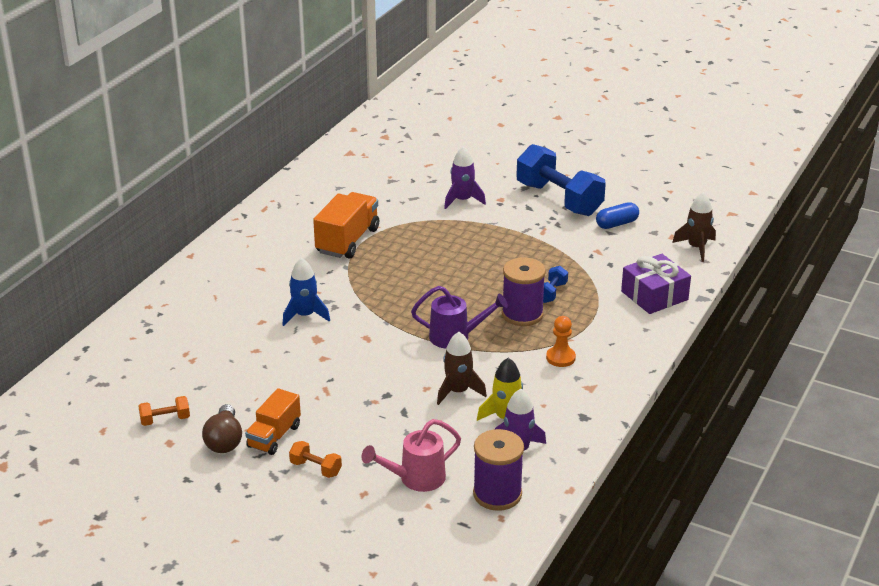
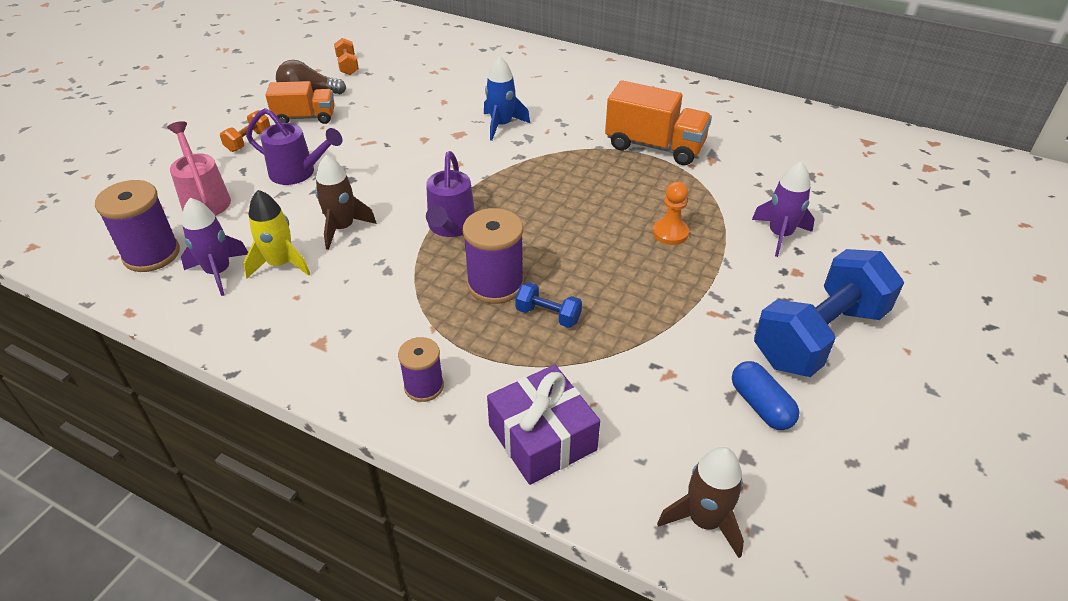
camera: 90 degrees right, 10 degrees up
orange truck [245,388,301,455] -> orange truck turned 150 degrees clockwise [265,81,335,124]
orange pawn [546,316,576,367] -> orange pawn moved to [653,182,689,245]
none -> purple watering can [246,108,342,185]
none -> purple spool [398,337,444,402]

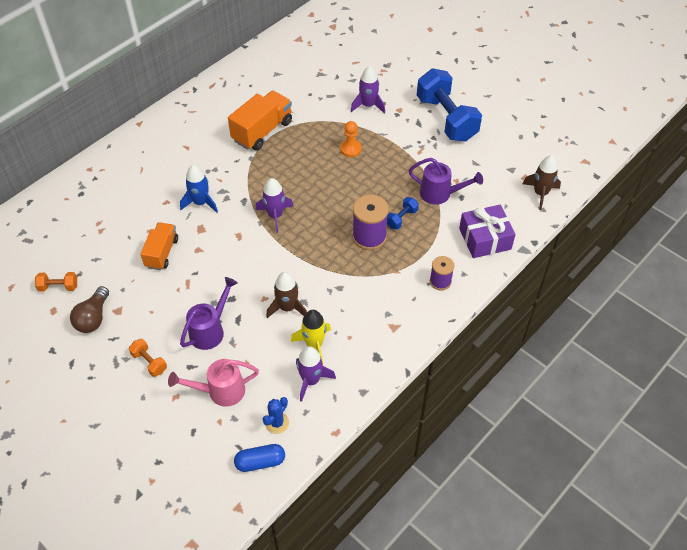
camera: 75 degrees left, 10 degrees up
purple spool [95,180,180,272] -> blue cactus [263,397,289,434]
orange truck [265,81,335,124] -> orange truck moved to [140,222,178,270]
purple watering can [426,151,475,237] -> purple watering can moved to [409,158,483,204]
blue capsule [732,361,800,430] -> blue capsule moved to [234,444,285,472]
none -> purple rocket [256,178,293,233]

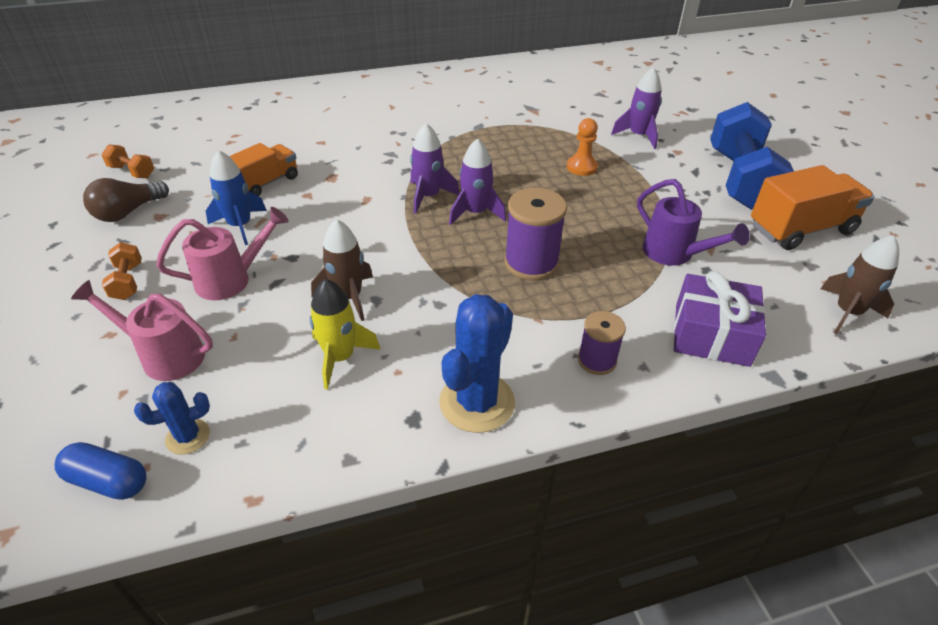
camera: 30 degrees right, 10 degrees down
blue rocket [180,165,218,213] -> blue rocket moved to [206,150,267,245]
purple watering can [180,277,237,350] -> pink watering can [156,207,289,300]
orange truck [228,90,292,151] -> orange truck moved to [751,165,875,250]
purple rocket [296,346,336,402] -> purple rocket moved to [449,138,506,225]
blue dumbbell [387,197,419,229] -> none
none -> blue cactus [439,294,515,433]

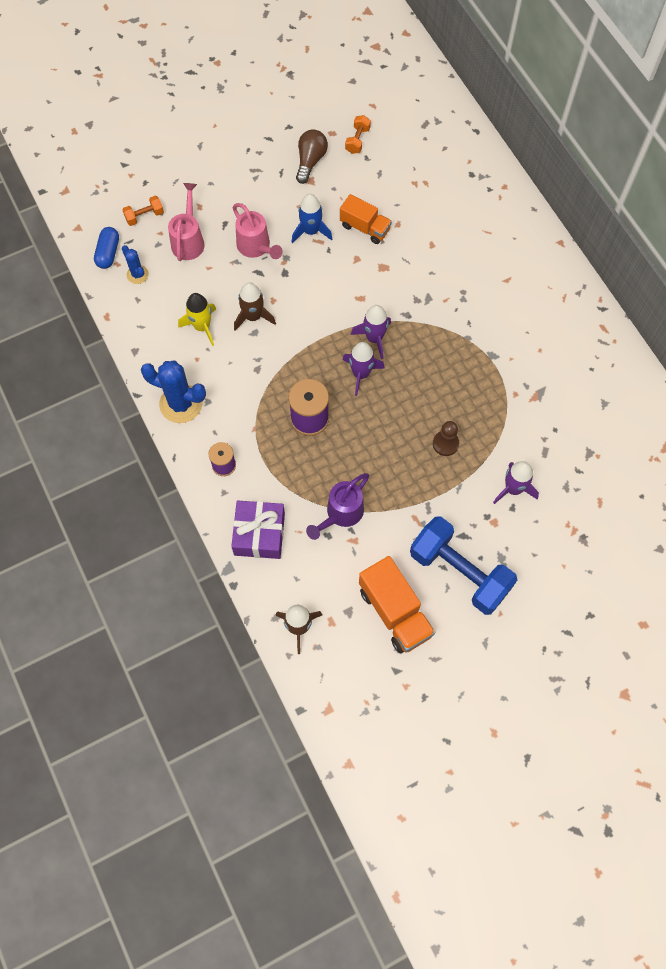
camera: 80 degrees right, 25 degrees up
brown light bulb [83,178,169,222] -> brown light bulb turned 75 degrees clockwise [296,129,328,184]
orange dumbbell [102,242,142,300] -> orange dumbbell moved to [122,196,164,226]
orange pawn [567,118,598,176] -> brown pawn [433,421,459,456]
blue dumbbell [710,102,794,210] -> blue dumbbell turned 45 degrees clockwise [410,516,517,615]

